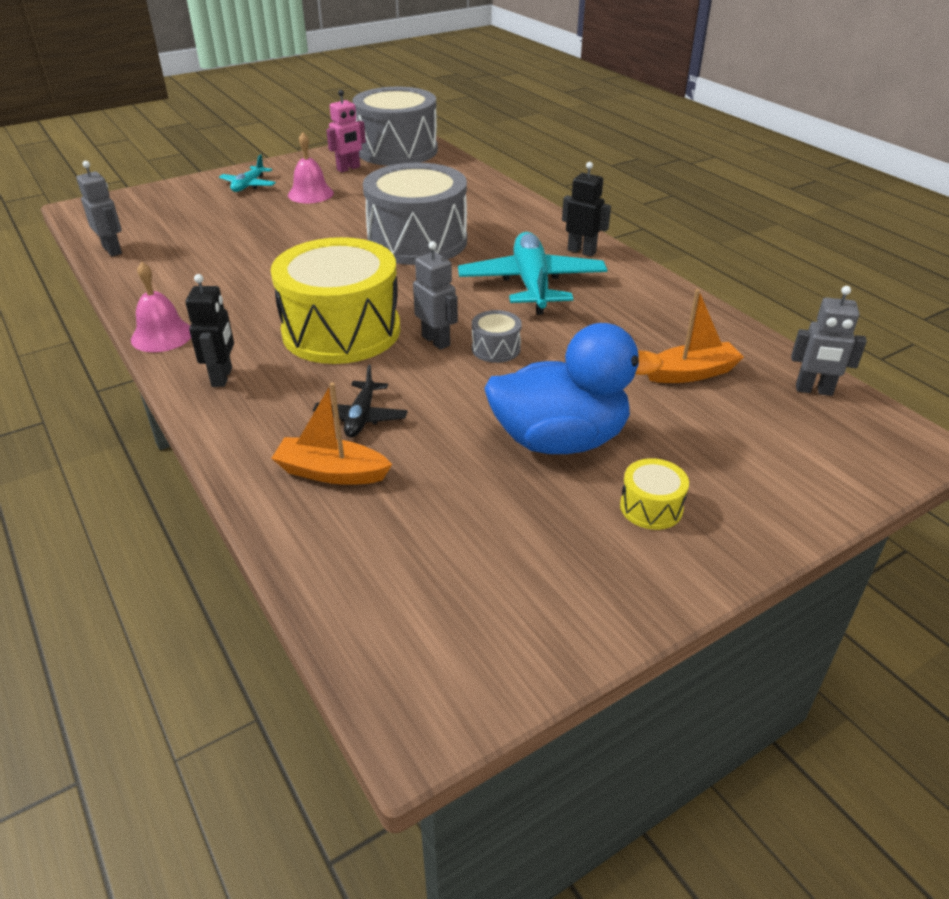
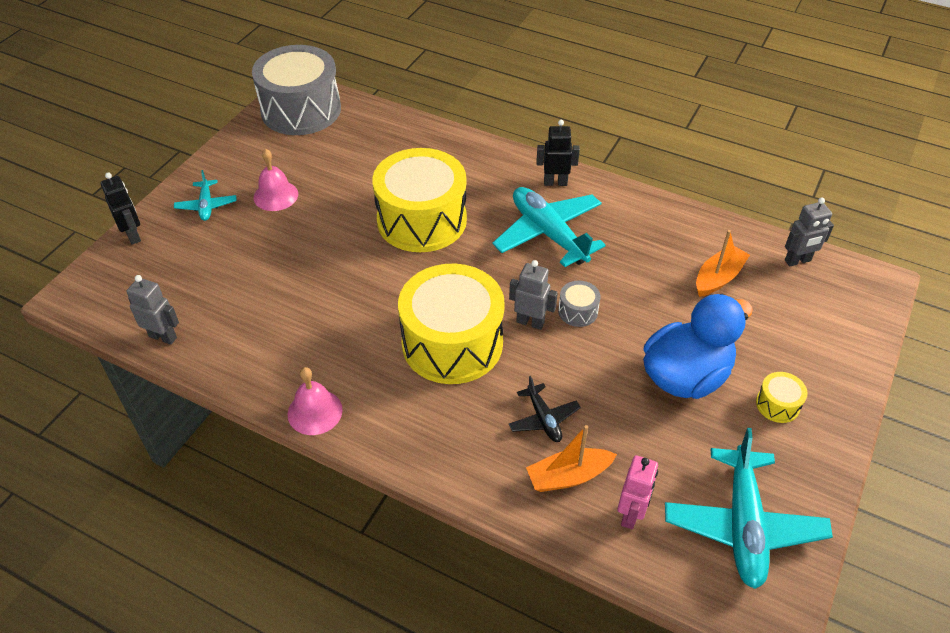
camera: 30 degrees left, 10 degrees up
black robot [185,274,234,387] -> black robot moved to [100,172,141,245]
pink robot [326,90,366,172] -> pink robot moved to [617,455,658,529]
grey drum [363,163,467,265] -> yellow drum [372,148,467,252]
none -> turquoise plane [665,428,833,589]

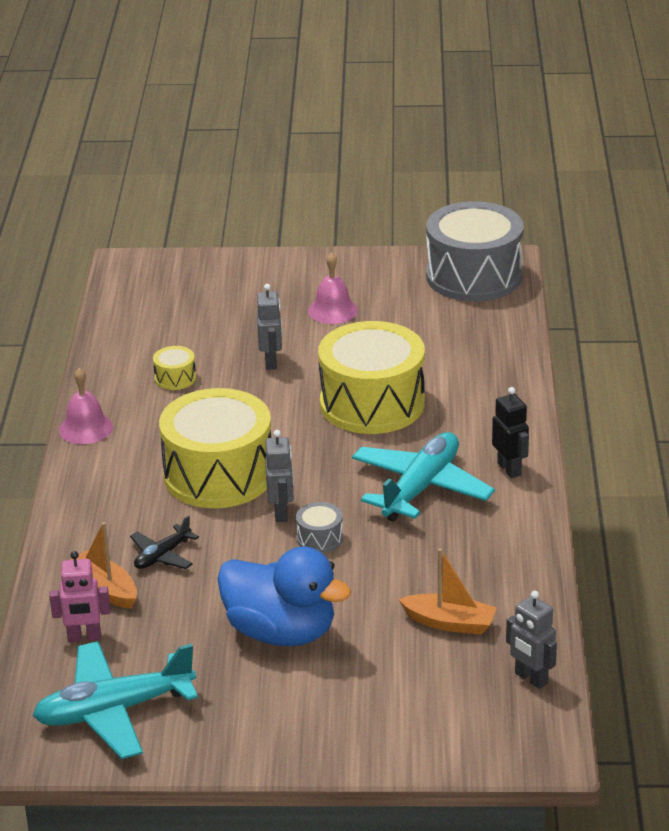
camera: 65 degrees right, 15 degrees down
black robot [100,172,141,245] -> none
grey robot [126,275,179,345] -> grey robot moved to [257,284,282,370]
turquoise plane [174,170,236,221] -> none
yellow drum [756,372,807,423] -> yellow drum moved to [153,346,196,390]

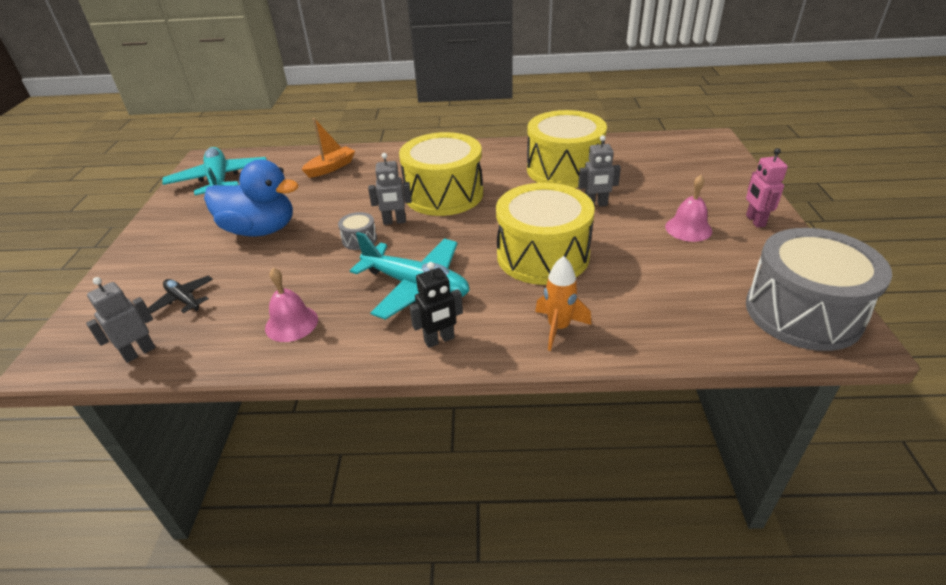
camera: 90 degrees right, 5 degrees up
pink robot [49,551,110,642] -> pink robot moved to [746,148,788,228]
pink bell [59,368,113,444] -> pink bell moved to [265,268,318,342]
black plane [130,515,199,569] -> black plane moved to [148,276,213,314]
yellow drum [153,346,196,390] -> yellow drum [527,110,607,188], size x2.48
blue duck [217,547,351,646] -> blue duck turned 105 degrees counterclockwise [204,160,299,236]
orange boat [399,548,497,635] -> none
none -> orange rocket [535,256,592,351]

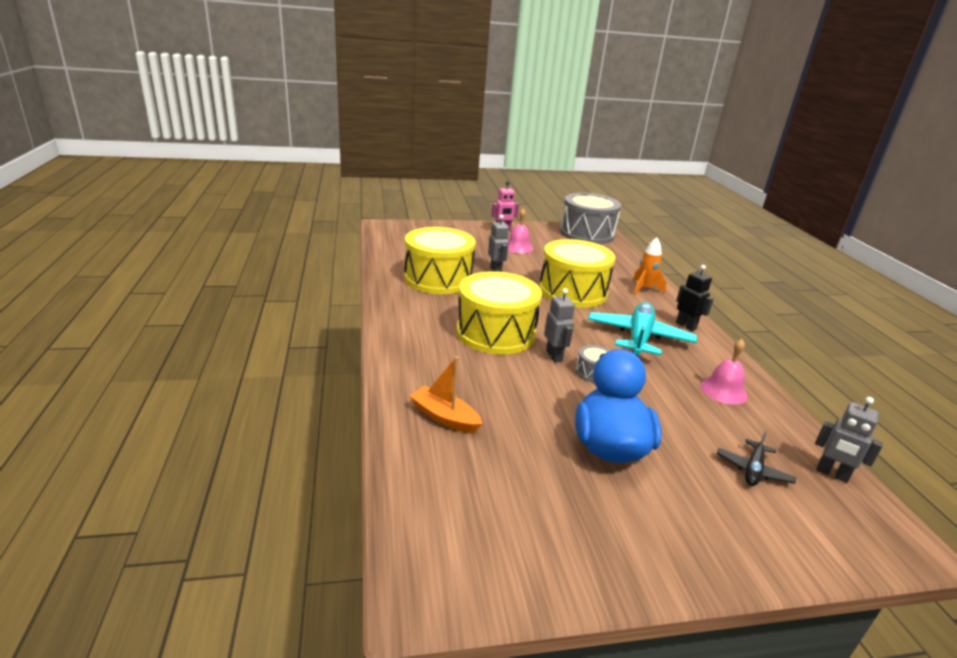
camera: 105 degrees left, 10 degrees down
turquoise plane [162,147,267,195] -> none

